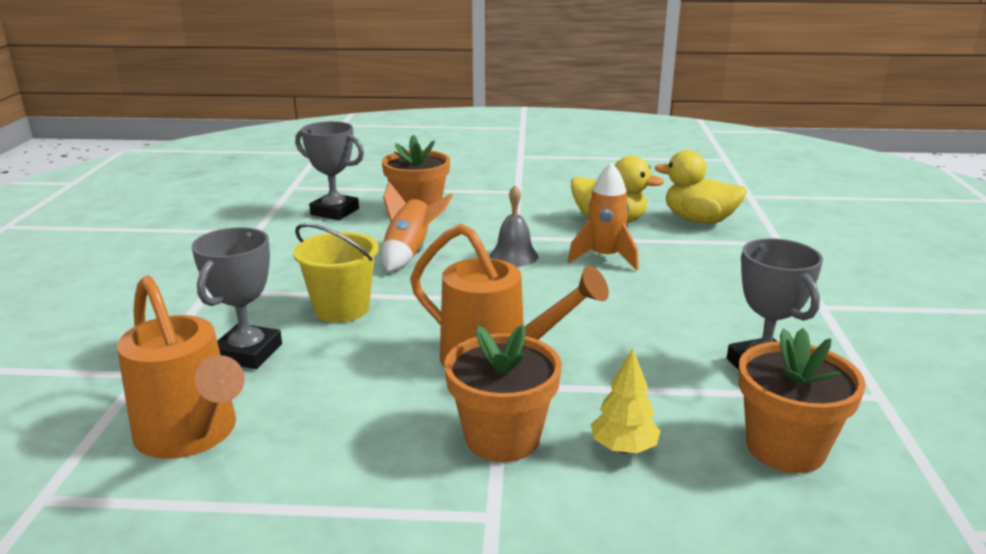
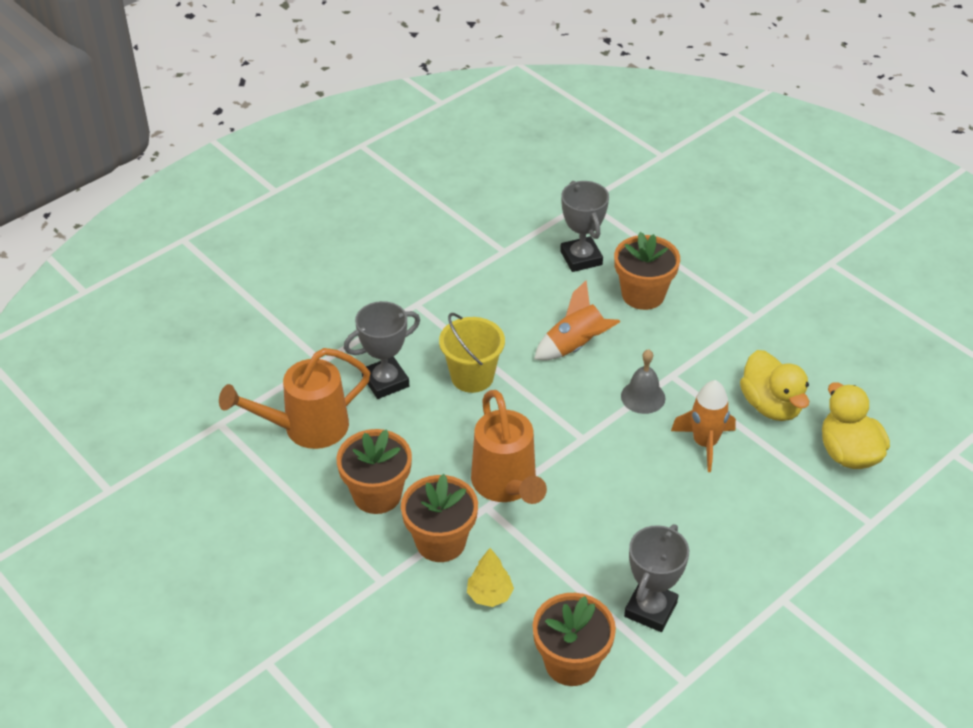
camera: 45 degrees right, 20 degrees up
orange watering can [117,275,245,459] -> orange watering can turned 60 degrees clockwise [219,348,370,449]
none -> orange flower pot [337,429,412,514]

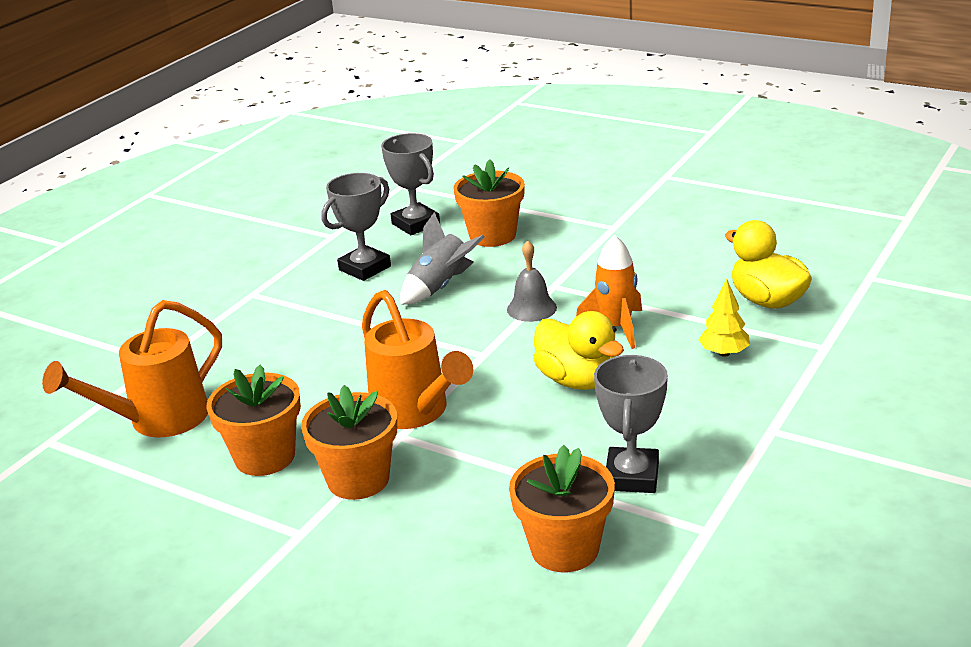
camera: 15 degrees left, 15 degrees down
grey trophy [344,301,420,399] -> grey trophy moved to [321,173,391,281]
yellow bucket [439,313,505,393] -> none
yellow tree [467,548,514,607] -> yellow tree moved to [699,279,750,357]
orange rocket [534,280,620,360] -> grey rocket [400,212,485,305]
yellow duck [740,350,809,421] -> yellow duck moved to [533,311,624,390]

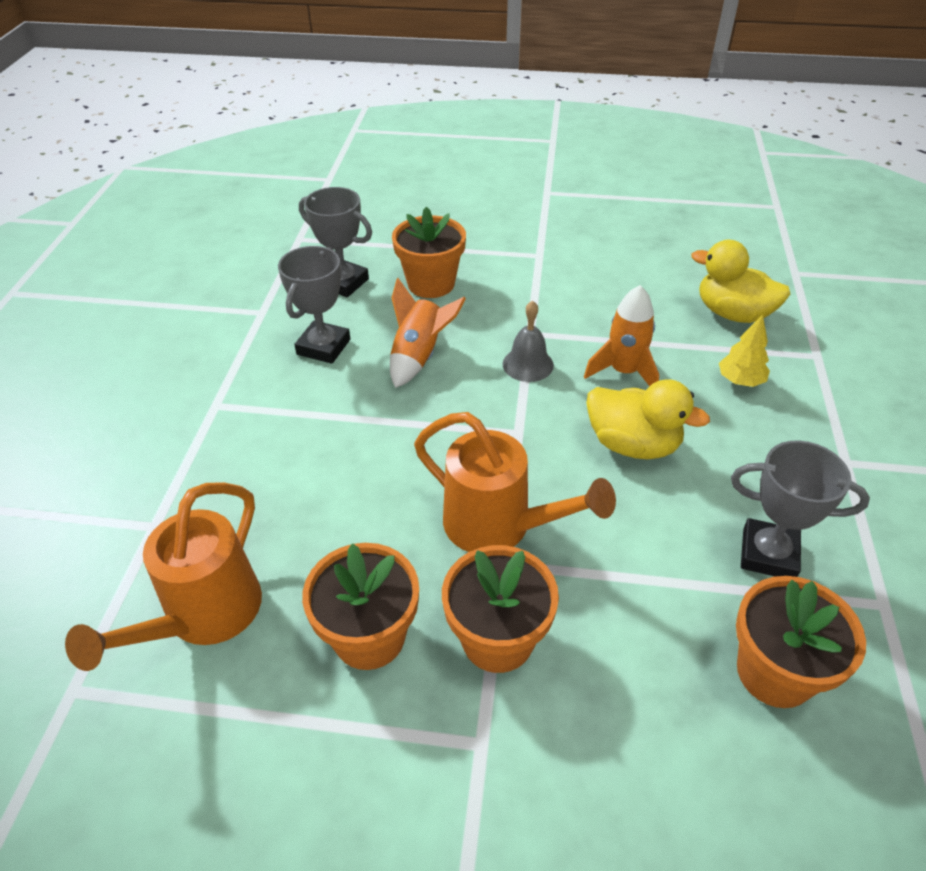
camera: 25 degrees left, 15 degrees up
grey rocket [400,212,485,305] -> orange rocket [390,278,466,388]
grey trophy [594,355,668,493] -> grey trophy turned 60 degrees counterclockwise [731,440,870,577]

